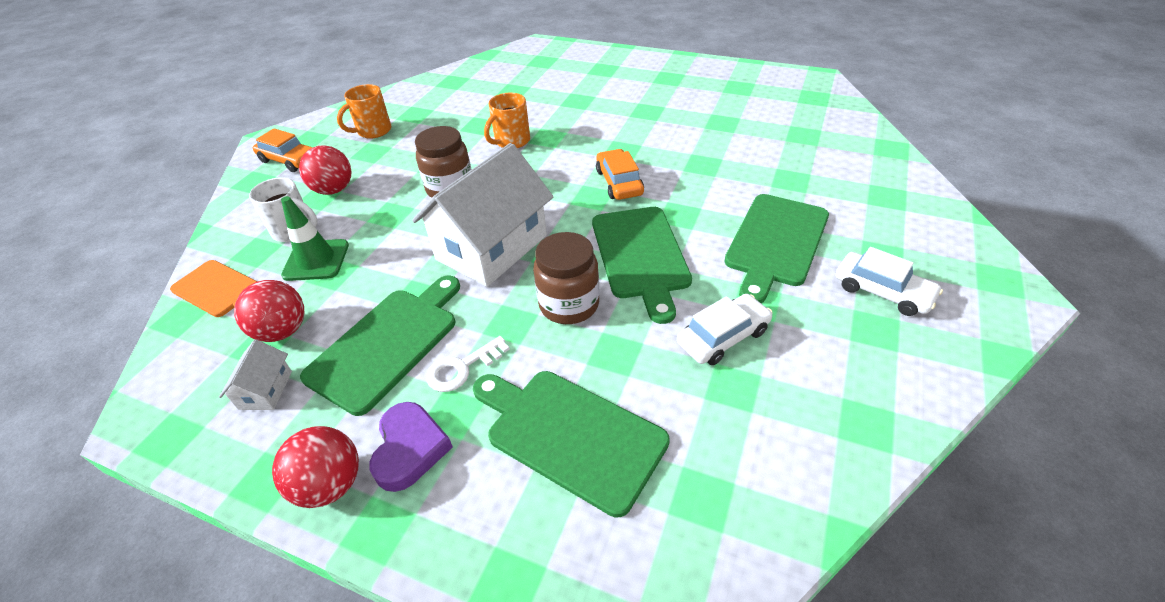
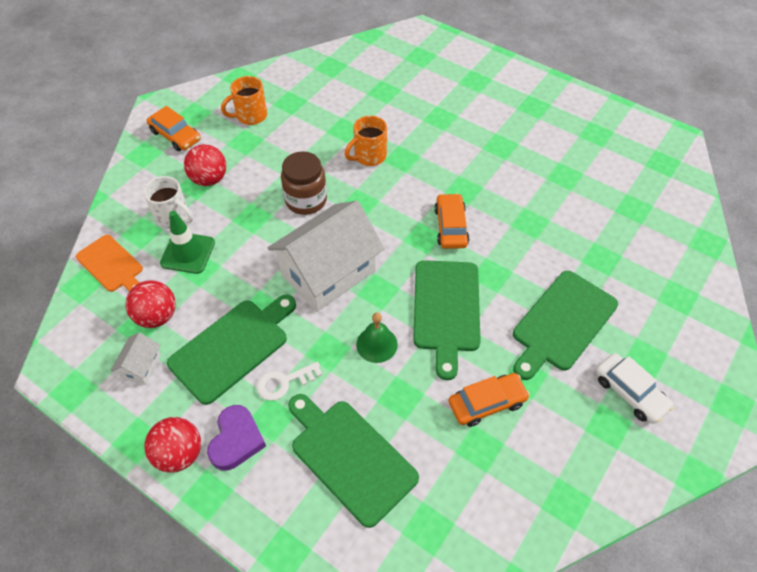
camera: 10 degrees right, 10 degrees up
brown jar [533,232,599,324] -> green bell [356,313,398,363]
white car [677,294,773,365] -> orange car [448,373,530,427]

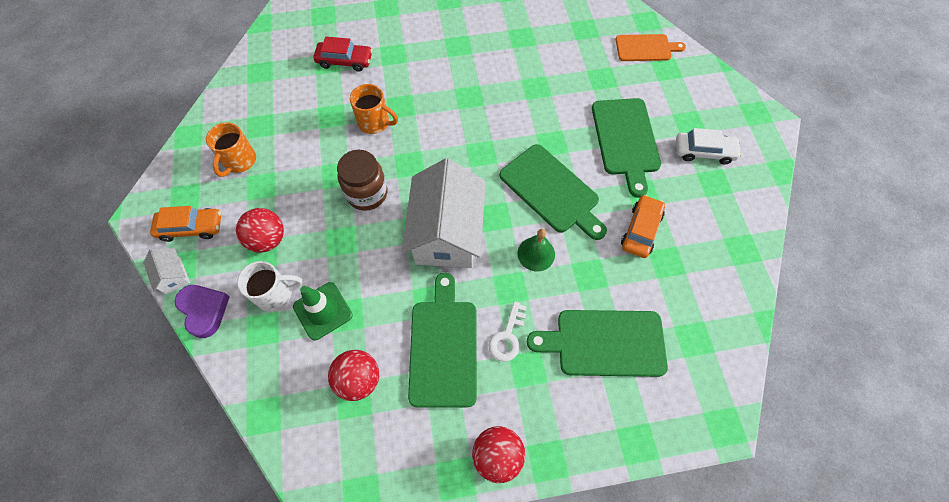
camera: 45 degrees left, 10 degrees up
orange cutting board [76,235,143,292] -> orange cutting board moved to [616,34,686,61]
white house [111,333,161,385] -> white house moved to [143,248,190,294]
purple heart [207,405,266,471] -> purple heart moved to [175,285,230,338]
orange mug [345,116,387,166] -> orange mug turned 75 degrees counterclockwise [350,84,398,134]
orange car [434,193,469,249] -> none
none -> red car [314,37,372,72]

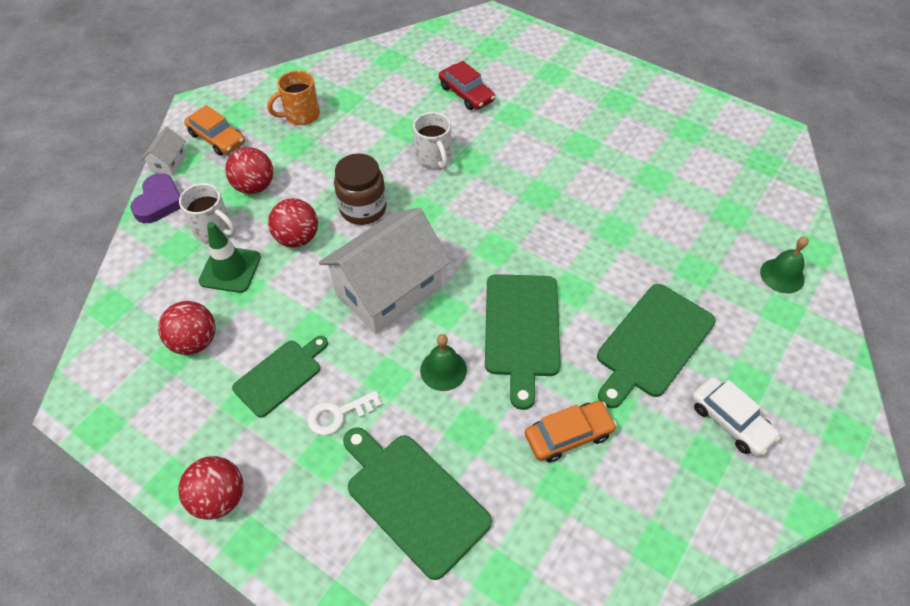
camera: 45 degrees right, 10 degrees down
orange mug [350,84,398,134] -> white mug [413,112,451,169]
green cutting board [408,273,477,408] -> green cutting board [232,336,328,418], size x0.65
orange cutting board [616,34,686,61] -> green bell [760,236,809,293]
none -> red ball [268,198,318,248]

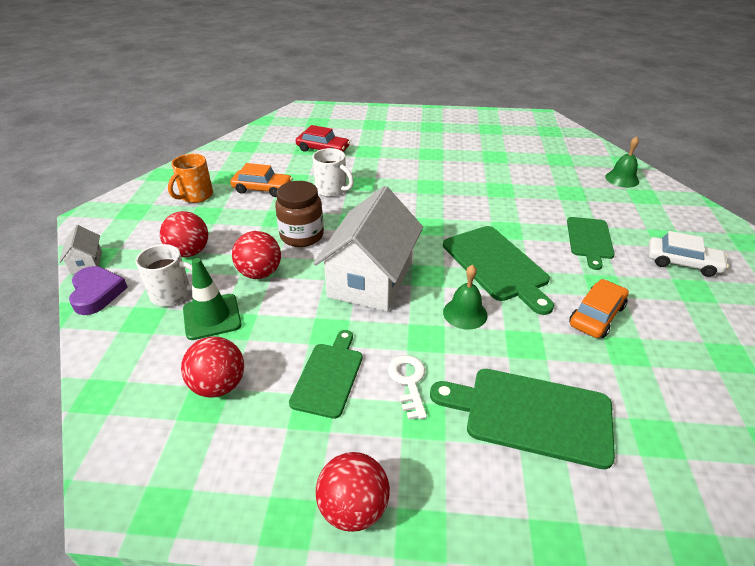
camera: 30 degrees left, 15 degrees down
orange car [184,105,245,156] -> orange car moved to [230,163,293,197]
white key [307,391,382,436] -> white key turned 135 degrees clockwise [388,355,427,420]
green cutting board [597,284,716,408] -> green cutting board [567,217,614,270], size x0.65

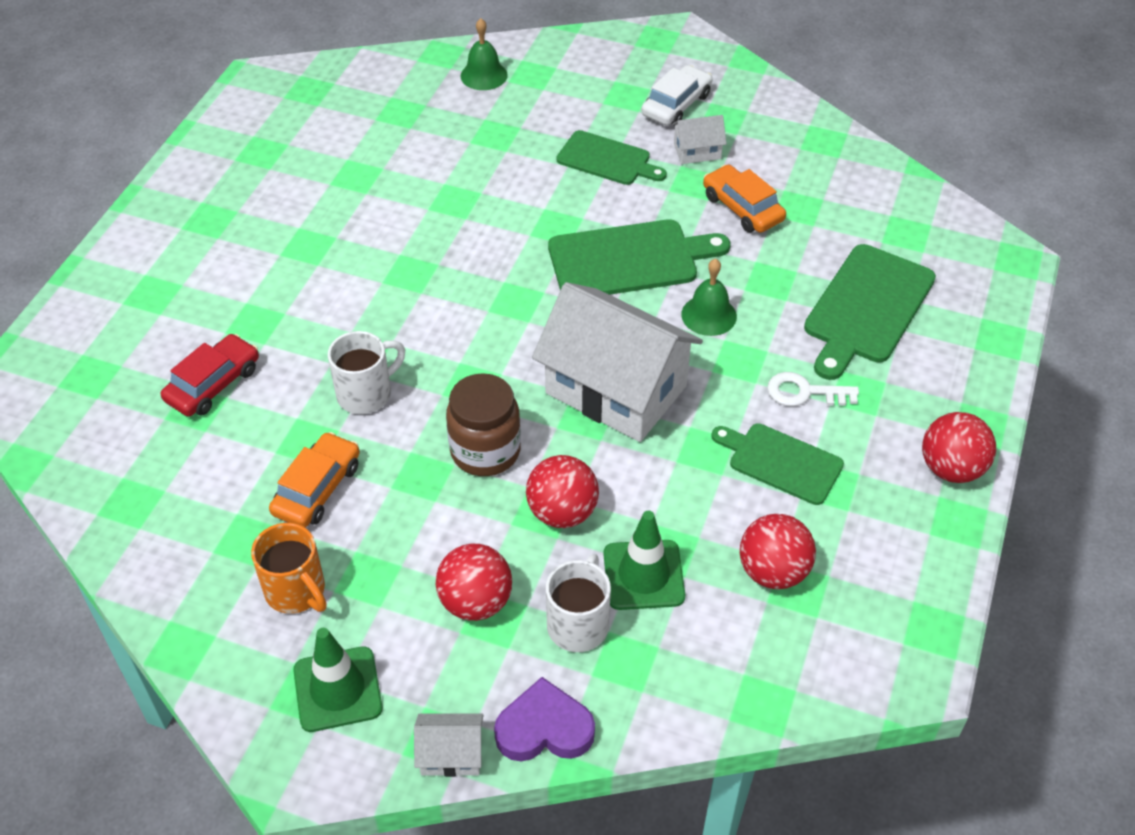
camera: 75 degrees left, 10 degrees up
none -> green traffic cone [293,628,382,732]
none -> white house [672,115,727,164]

